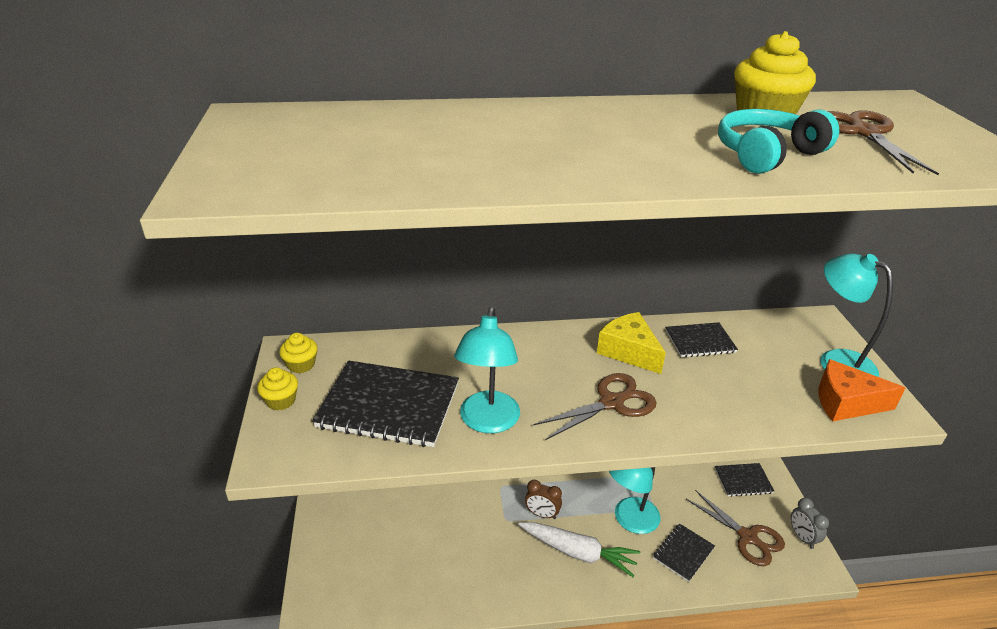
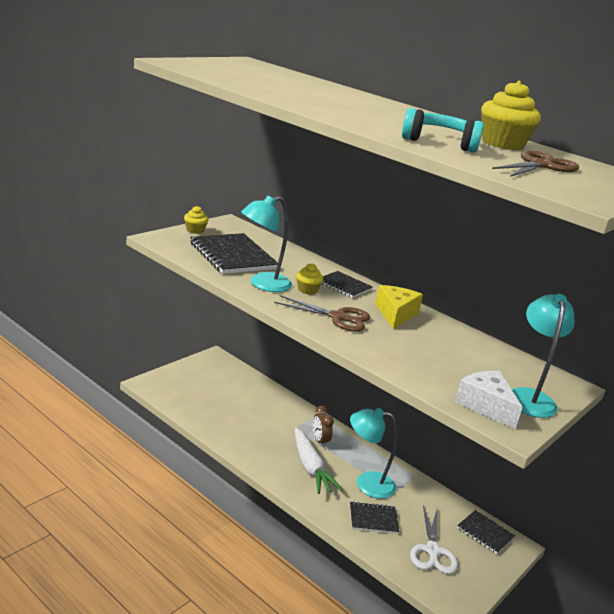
camera: 45 degrees right, 10 degrees down
yellow cupcake [279,333,317,373] -> yellow cupcake moved to [296,264,323,295]
black notebook [665,322,738,357] -> black notebook moved to [322,271,373,298]
brown scissors [686,490,785,566] -> white scissors [410,505,458,574]
grey clock [791,498,829,549] -> none
orange cheese [819,359,905,422] -> white cheese [455,371,523,429]

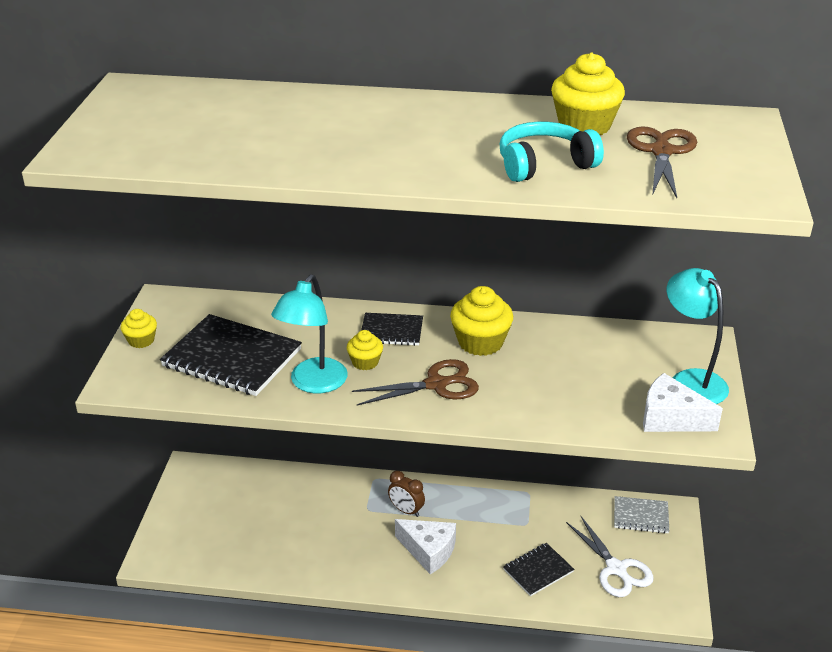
camera: 30 degrees left, 10 degrees up
white carrot [295,428,343,494] -> white cheese [395,519,456,574]
turquoise lamp [350,408,397,499] -> none
yellow cheese [375,285,423,329] -> yellow cupcake [450,286,513,356]
black notebook [457,510,515,554] -> grey notebook [614,496,669,534]

